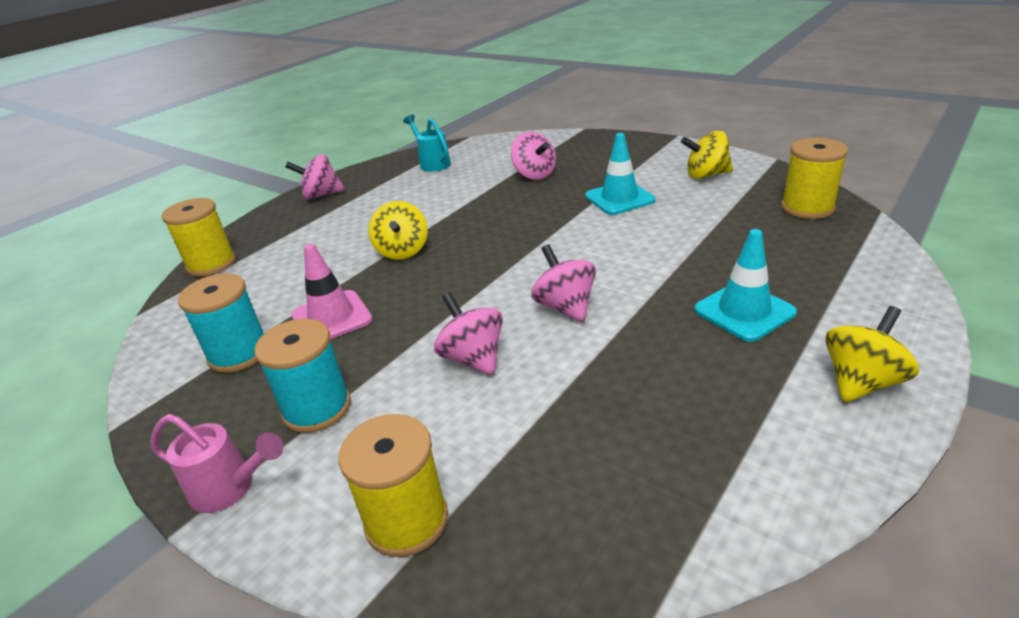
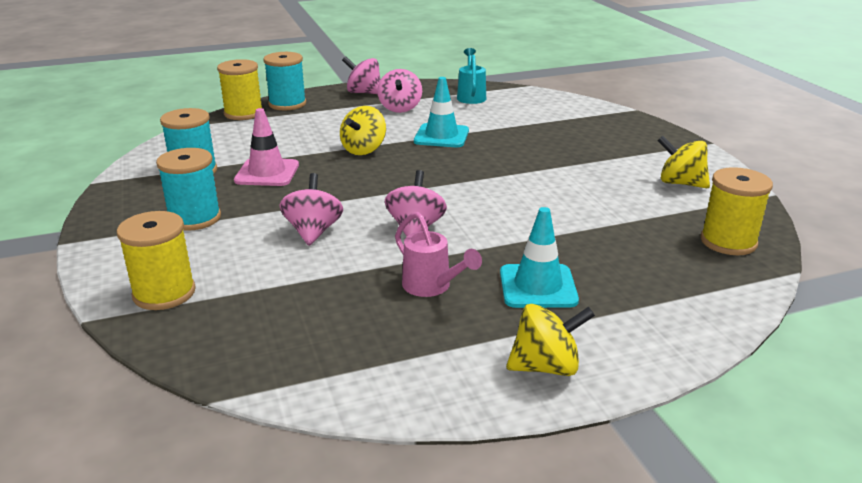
camera: 30 degrees right, 5 degrees down
pink watering can [151,414,283,513] -> pink watering can moved to [395,212,482,297]
pink spinning top [511,132,556,180] -> pink spinning top moved to [377,69,422,113]
turquoise traffic cone [585,133,656,215] -> turquoise traffic cone moved to [414,77,469,147]
none -> turquoise spool [263,52,306,111]

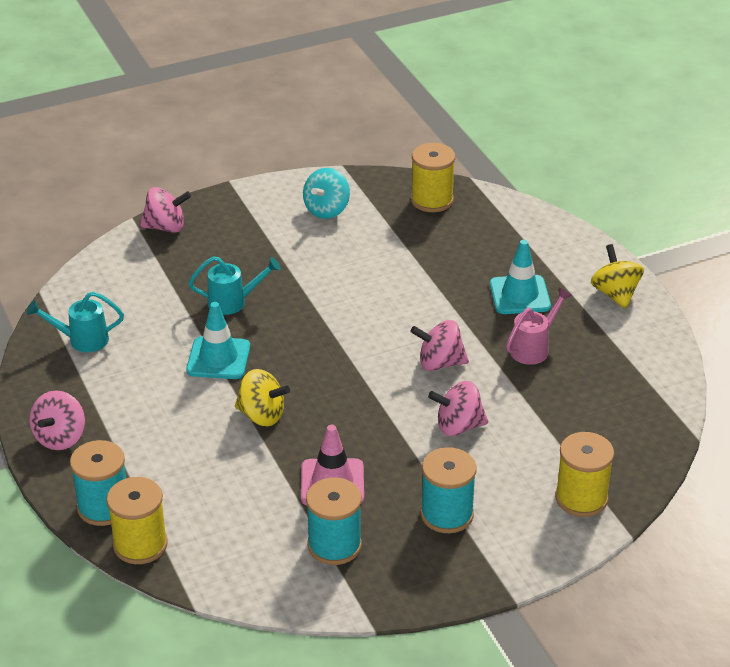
camera: 95 degrees left, 10 degrees up
pink spinning top [377,69,422,113] -> pink spinning top moved to [140,187,191,233]
yellow spinning top [657,136,710,188] -> turquoise spinning top [303,168,350,219]
none -> turquoise watering can [188,256,281,315]

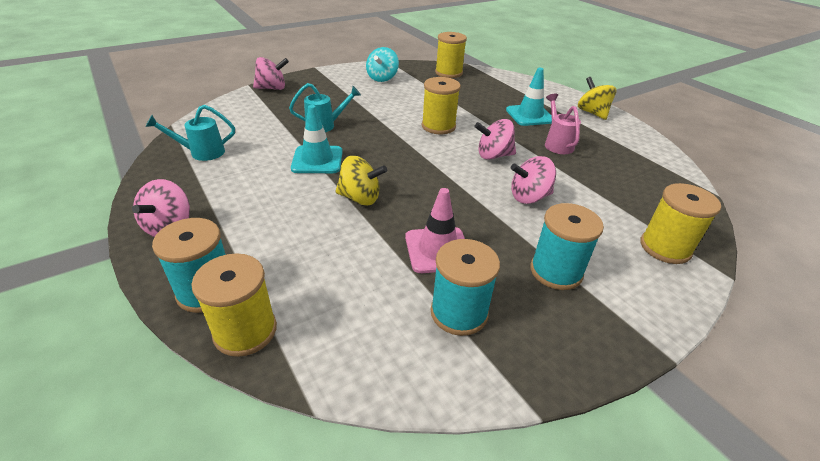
camera: 10 degrees left, 0 degrees up
pink watering can [506,287,572,365] -> pink watering can turned 45 degrees counterclockwise [545,94,581,154]
none -> yellow spool [422,77,461,134]

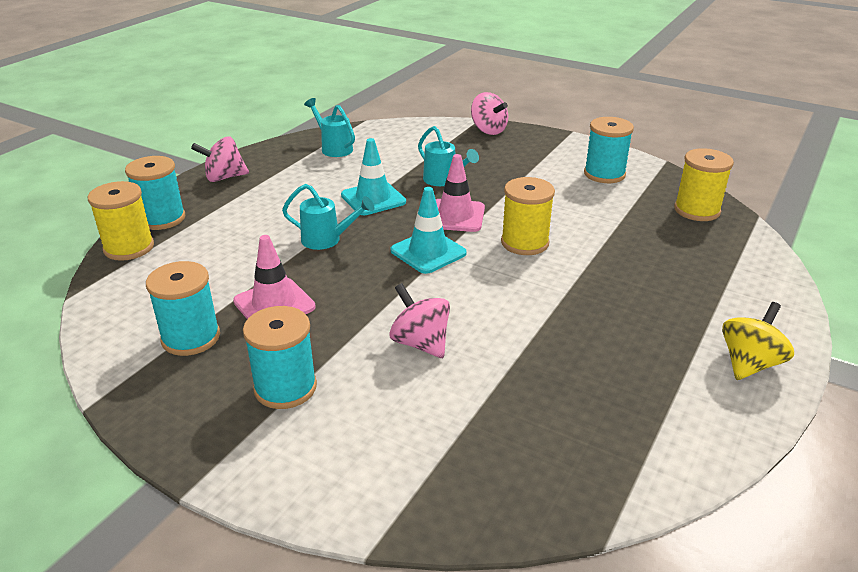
camera: 65 degrees right, 5 degrees down
yellow spinning top [335,156,387,206] -> turquoise watering can [282,184,374,250]
turquoise spinning top [366,47,399,82] -> turquoise spool [584,117,634,183]
pink spinning top [475,119,516,160] -> none
turquoise traffic cone [506,68,552,126] -> turquoise traffic cone moved to [391,187,467,274]
pink watering can [545,94,581,154] -> none
yellow spool [640,183,721,264] -> none
none -> pink traffic cone [436,154,485,232]

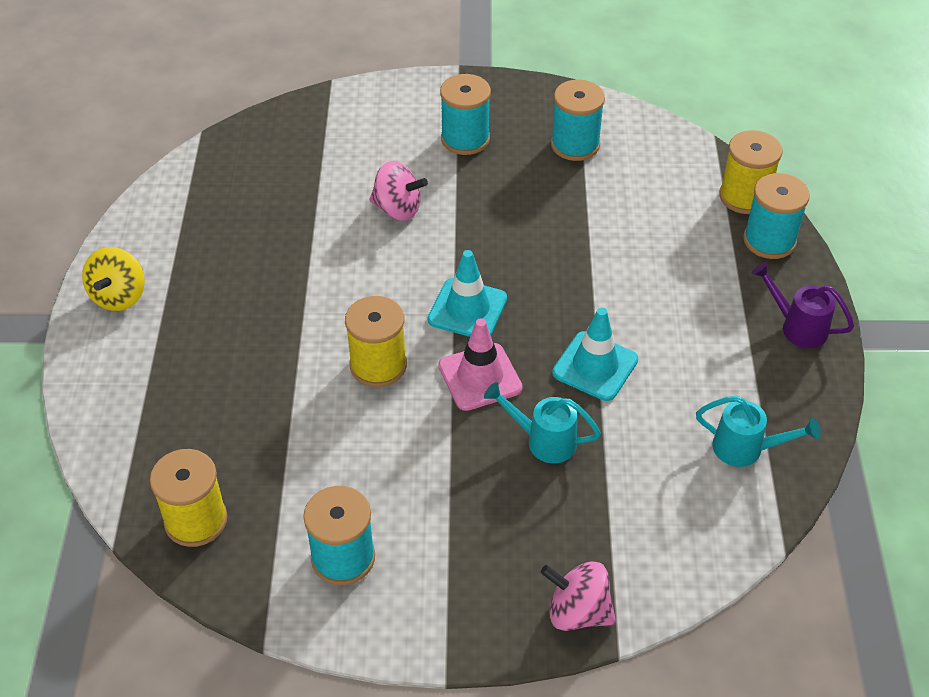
camera: 150 degrees right, 15 degrees up
pink spinning top [191,136,249,182] -> purple watering can [752,262,854,348]
pink traffic cone [233,235,316,319] -> none
turquoise watering can [282,184,374,250] -> none

